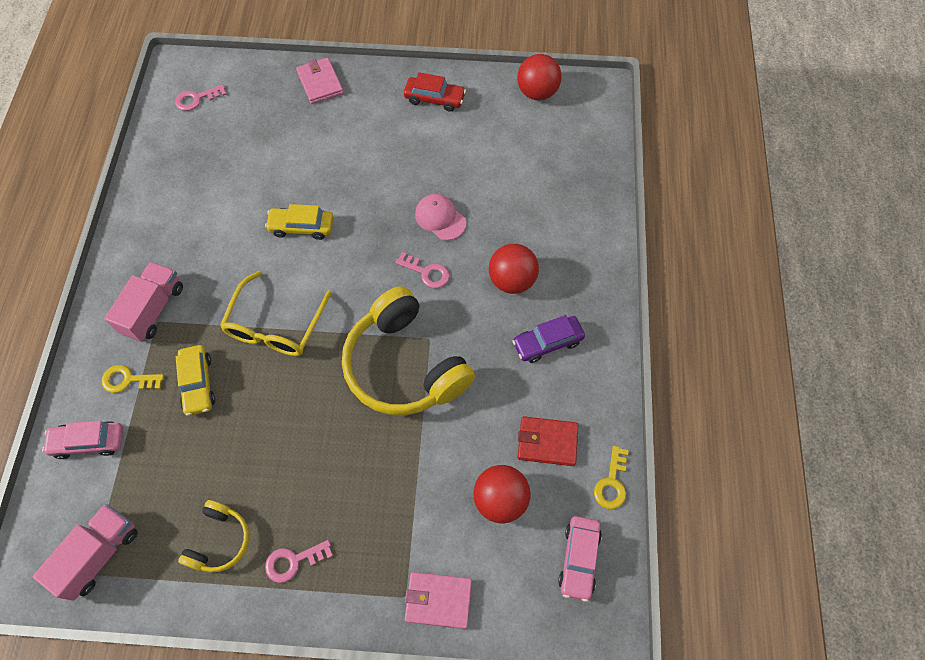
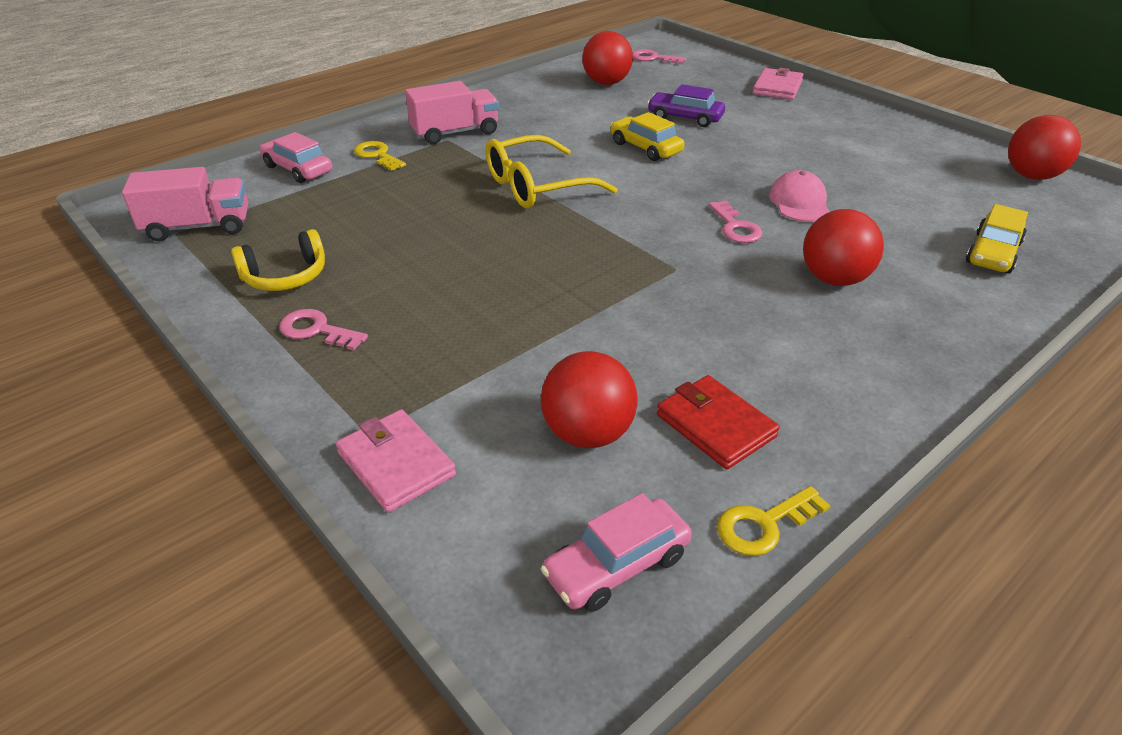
camera: 45 degrees right, 25 degrees down
yellow car [176,345,215,416] -> yellow car moved to [966,204,1028,274]
yellow headphones [342,286,475,415] -> none
red car [404,72,466,112] -> none
purple car [512,315,585,363] -> purple car moved to [647,84,725,127]
none -> red ball [583,31,633,85]

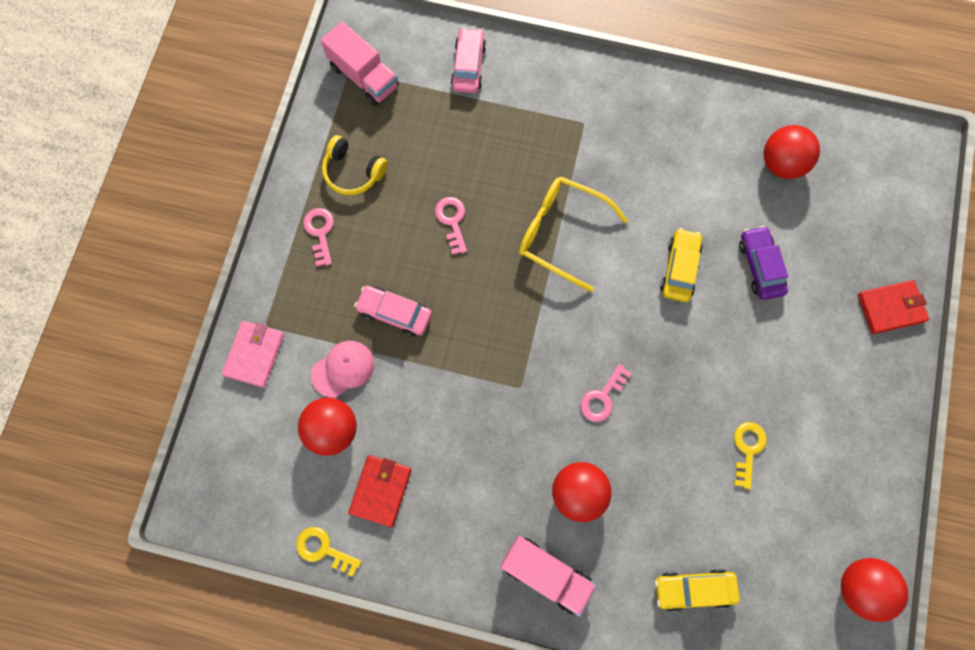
camera: 55 degrees right, 35 degrees up
yellow key [354,141,406,171] -> yellow key moved to [734,422,767,489]
pink truck [405,81,499,144] -> pink truck moved to [501,536,597,616]
pink car [541,493,692,612] -> pink car moved to [354,286,432,336]
pink key [633,49,686,64] -> pink key moved to [435,197,467,255]
pink wallet [753,68,804,100] -> red wallet [858,280,929,334]
pink cap [769,170,830,222] -> pink cap moved to [311,341,374,398]

